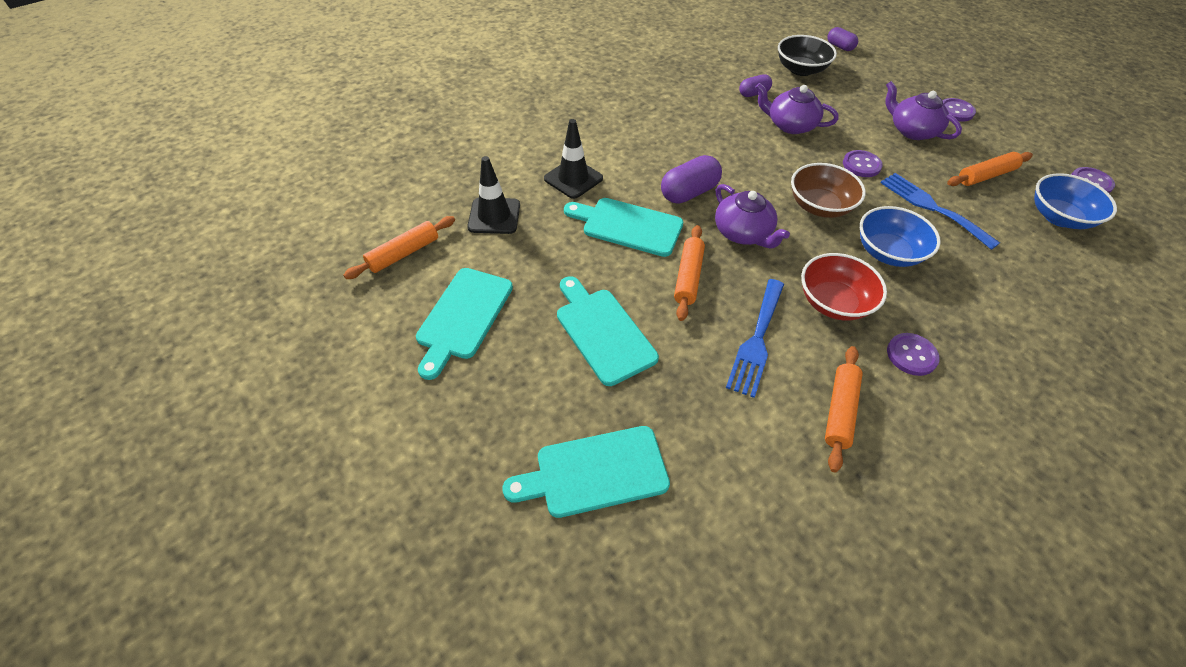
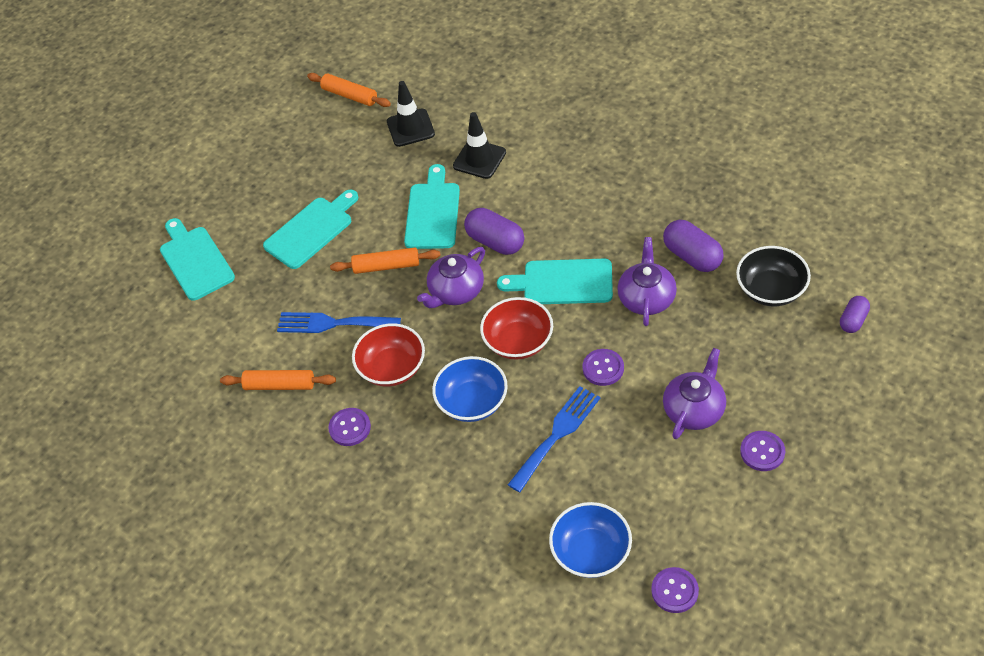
camera: 80 degrees right, 0 degrees up
turquoise cutting board [416,268,513,380] -> turquoise cutting board moved to [497,259,613,304]
purple capsule [739,74,772,97] -> purple capsule [663,220,724,272], size x1.65
brown bowl [791,163,866,218] -> red bowl [480,297,553,360]
orange rolling pin [947,152,1033,186] -> none

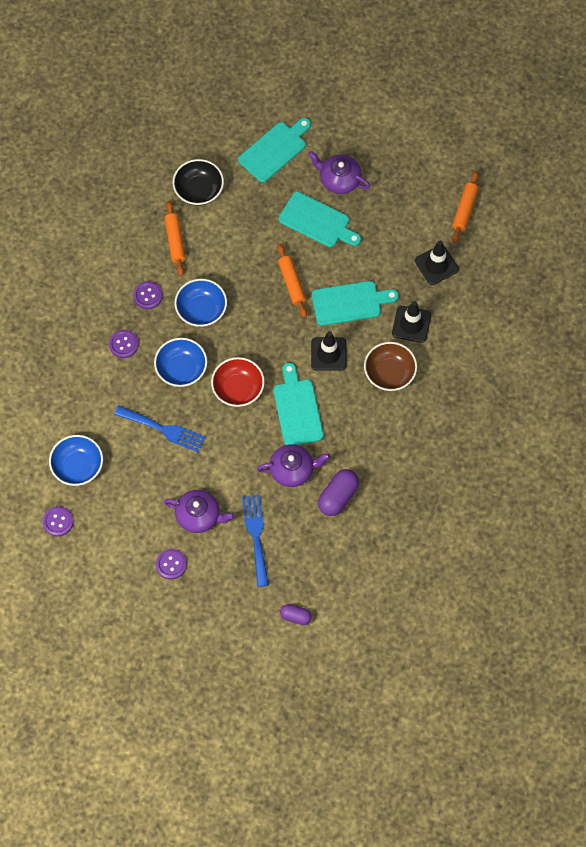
camera: 70 degrees right, 15 degrees up
blue fork [277,312,401,333] -> blue fork moved to [242,494,269,587]
red bowl [352,323,425,386] -> blue bowl [175,279,227,327]
purple teapot [417,247,485,308] -> purple teapot moved to [308,151,370,194]
purple capsule [464,208,524,255] -> black traffic cone [311,331,347,371]
purple button [582,349,624,386] -> purple button moved to [109,330,139,358]
black bowl [736,246,811,306] -> black bowl moved to [173,159,224,206]
none -> brown bowl [364,342,417,391]

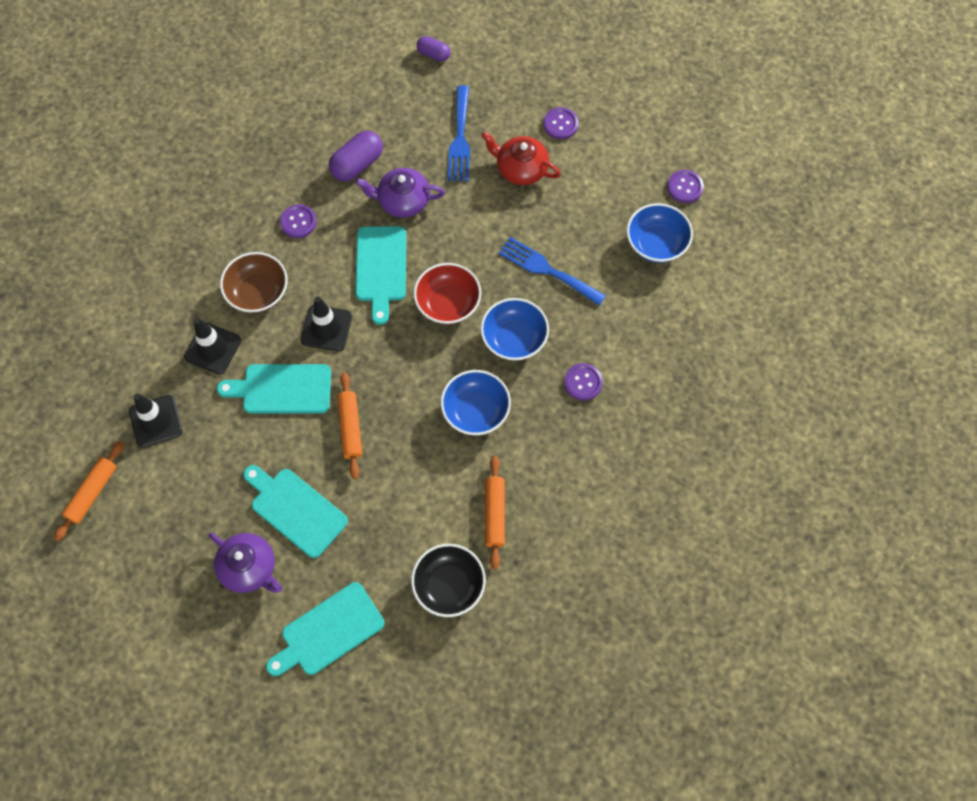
camera: 170 degrees left, 0 degrees up
purple button [133,281,163,309] -> purple button moved to [280,204,317,238]
purple teapot [164,490,235,533] -> red teapot [481,131,561,185]

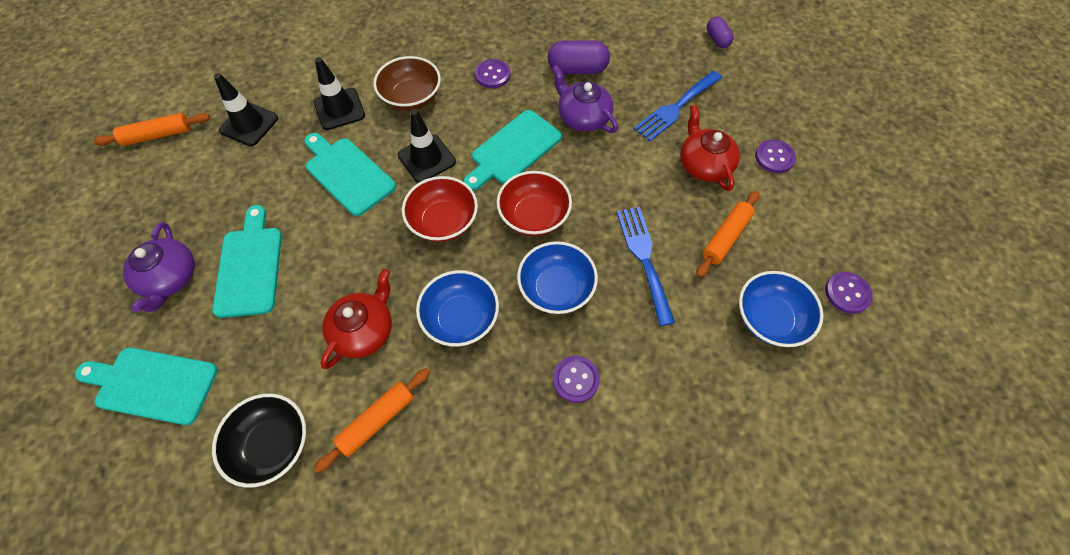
camera: 45 degrees right, 5 degrees down
orange rolling pin [337,373,362,479] -> orange rolling pin moved to [696,191,759,277]
none -> red teapot [320,269,392,369]
none -> red bowl [402,176,478,242]

